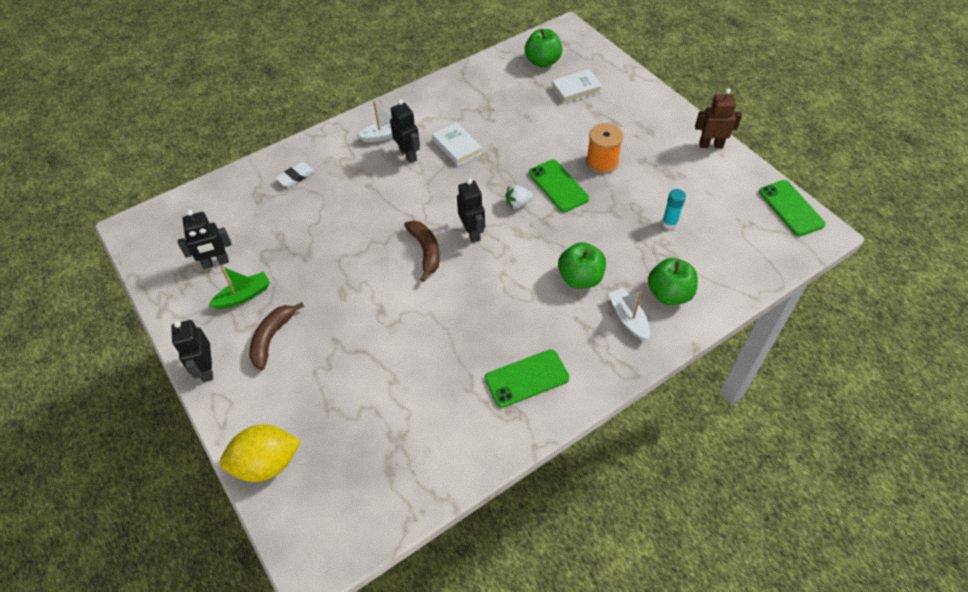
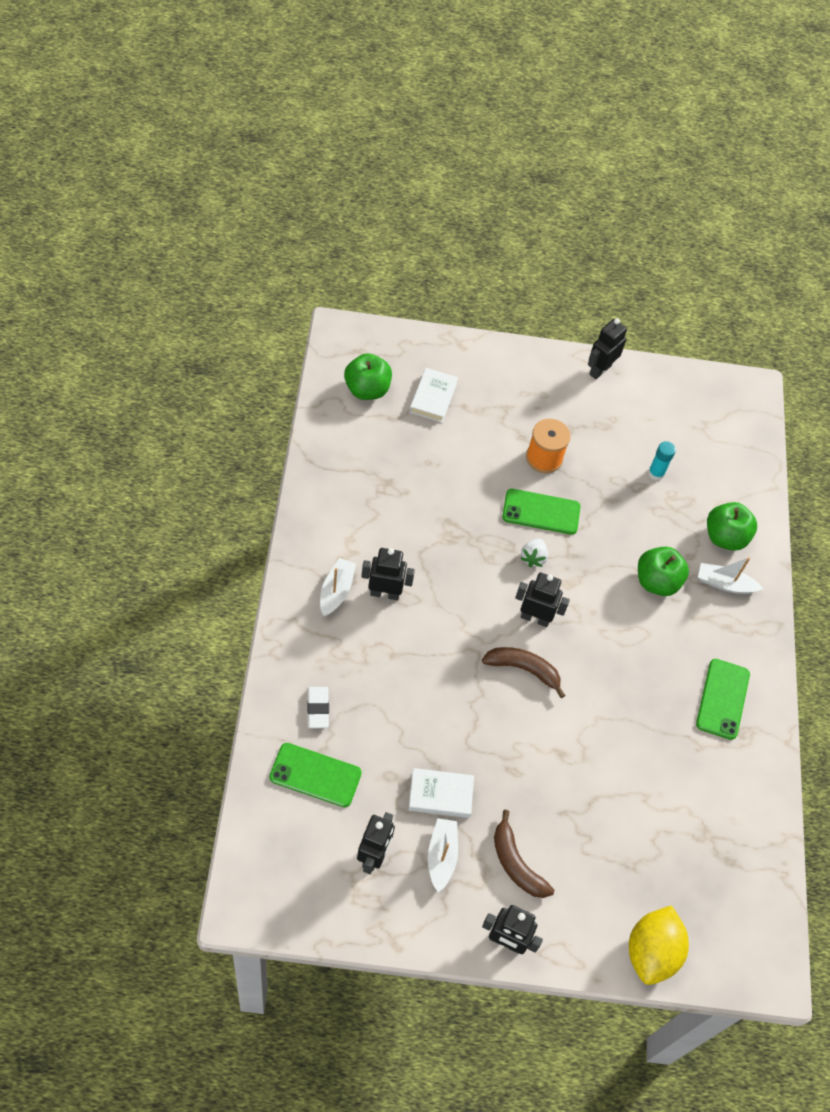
camera: 60 degrees left, 5 degrees up
green boat [209,266,270,309] -> white boat [428,818,458,893]
white book [432,122,482,166] -> white book moved to [409,768,474,818]
brown robot [695,88,742,148] -> black robot [588,318,627,379]
green phone [759,180,825,236] -> green phone moved to [269,743,362,807]

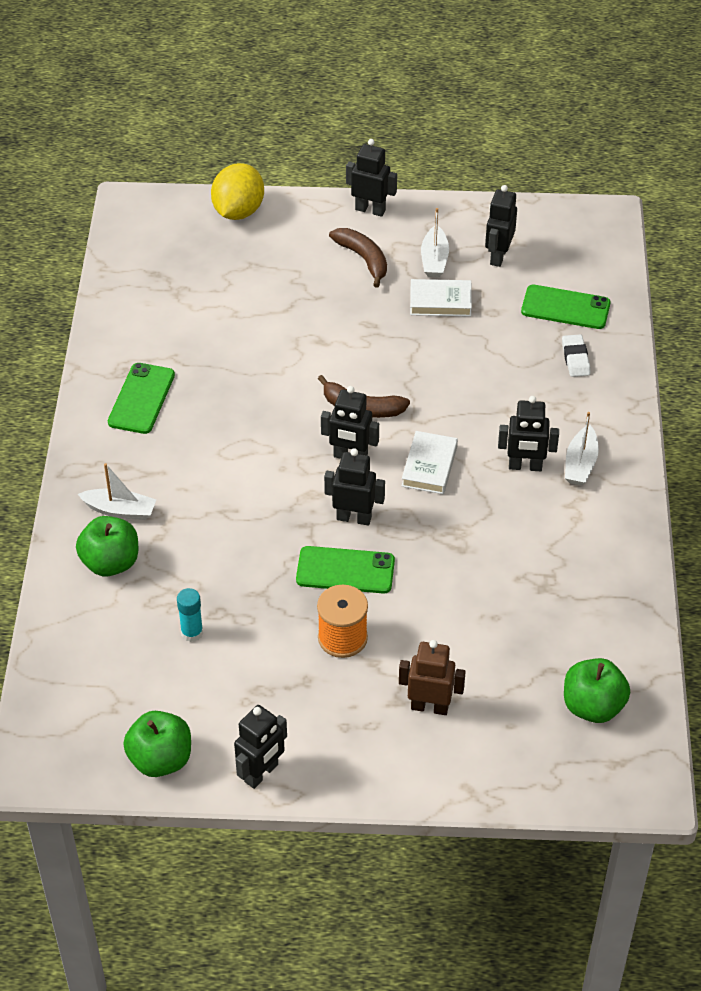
camera: 175 degrees left, 10 degrees down
white book [410,368,458,422] -> white book moved to [402,431,458,494]
white strawberry [520,538,548,567] -> black robot [324,448,385,525]
green apple [638,547,689,596] -> green apple moved to [123,711,191,777]
none -> brown robot [399,640,466,715]

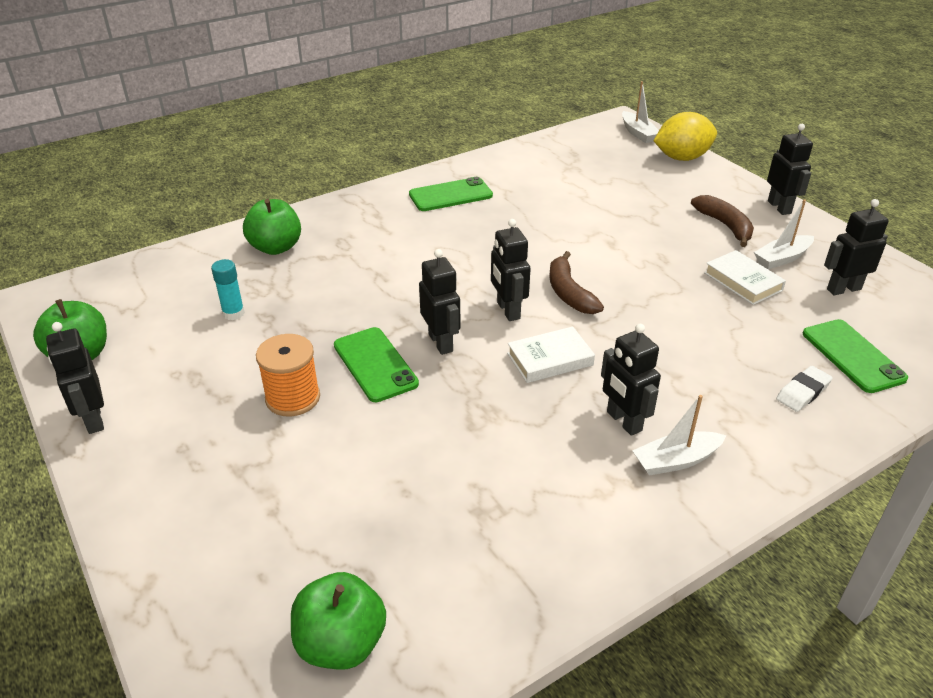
camera: 55 degrees right, 10 degrees down
white boat [78,463,157,520] -> white boat moved to [622,81,659,143]
black robot [234,705,287,789] -> black robot turned 60 degrees clockwise [46,322,104,434]
brown banana [329,228,387,288] -> brown banana turned 45 degrees counterclockwise [691,195,754,247]
brown robot [399,640,466,715] -> none

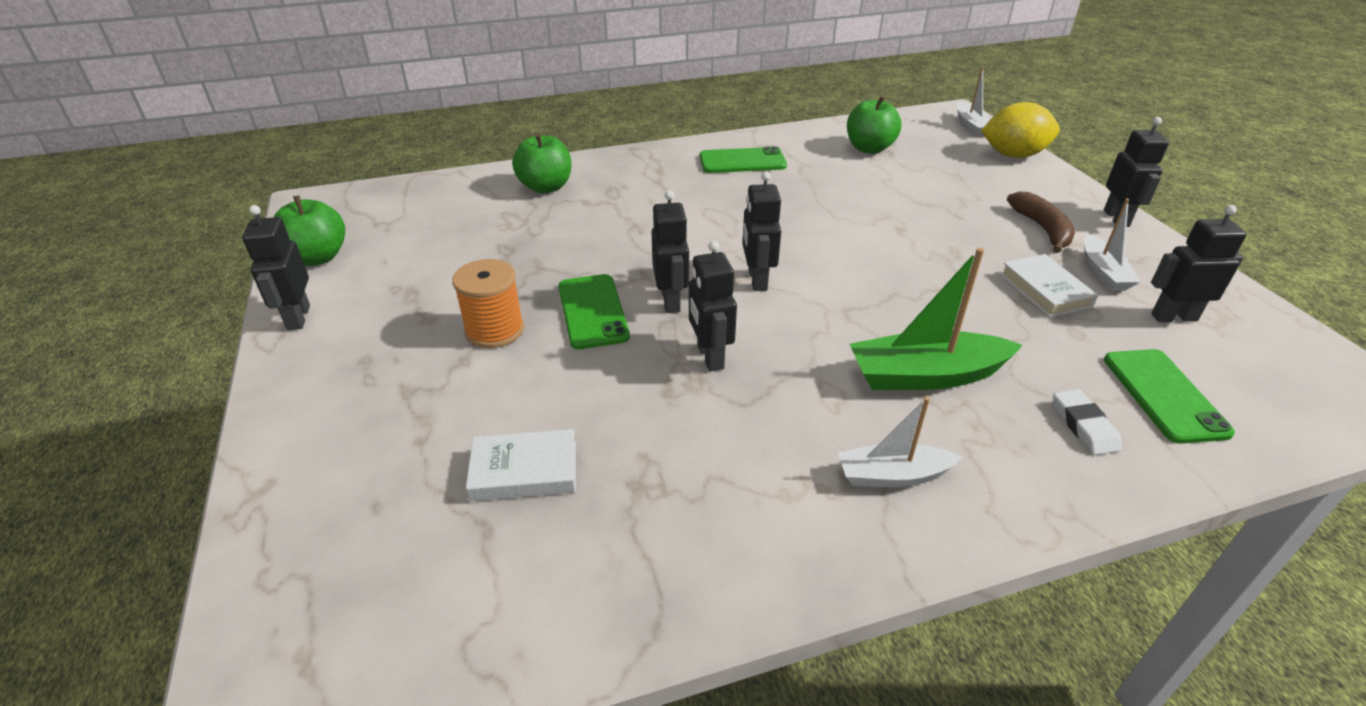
camera: 15 degrees right, 0 degrees up
turquoise glue stick [211,259,245,320] -> none
green apple [291,572,386,669] -> green apple moved to [847,96,902,154]
white book [507,326,595,383] -> white book moved to [466,429,576,501]
brown banana [549,251,604,314] -> none
black robot [601,324,661,436] -> black robot moved to [689,241,737,372]
white boat [754,199,814,269] -> white boat turned 75 degrees counterclockwise [1084,199,1140,291]
white eraser [776,366,833,412] -> white eraser turned 75 degrees counterclockwise [1053,389,1122,455]
none -> green boat [850,248,1023,390]

